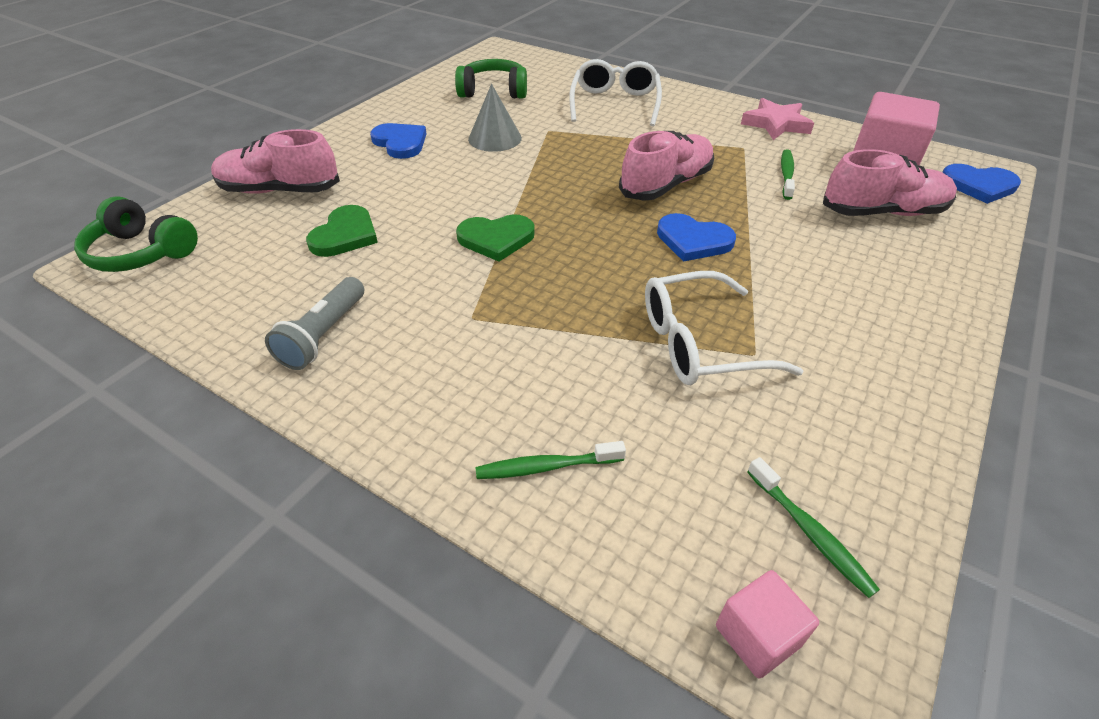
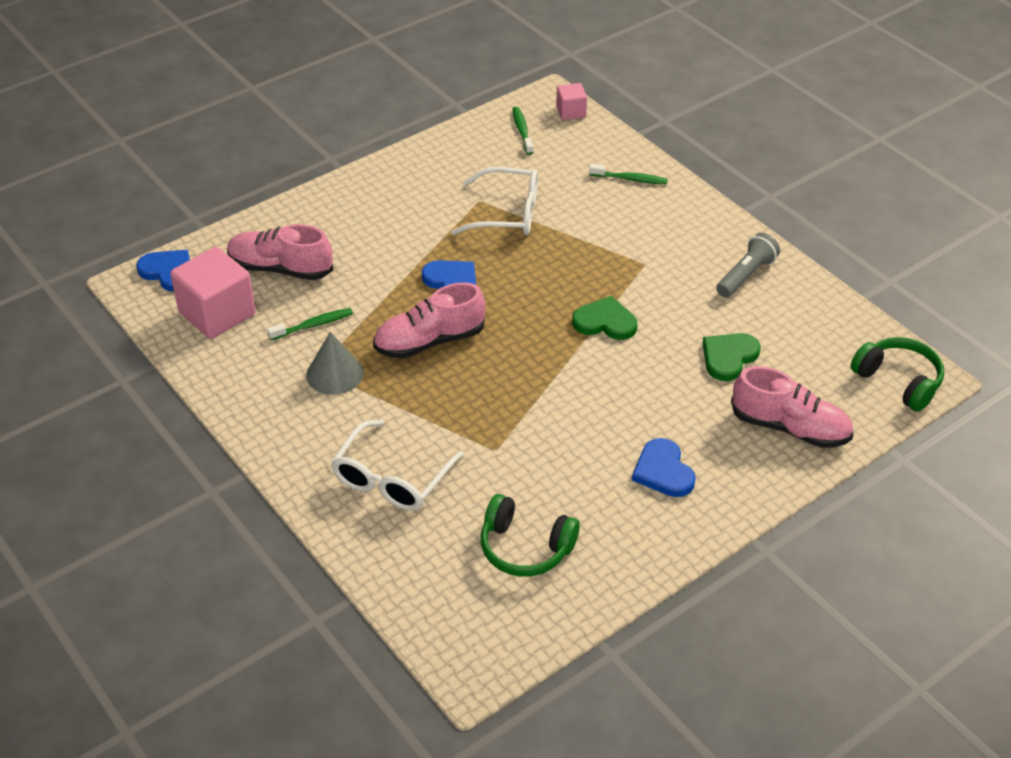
camera: 160 degrees left, 0 degrees up
grey cone [468,84,522,152] -> grey cone moved to [306,332,364,395]
pink star [741,98,814,140] -> none
green toothbrush [781,149,795,200] -> green toothbrush turned 150 degrees counterclockwise [267,308,353,340]

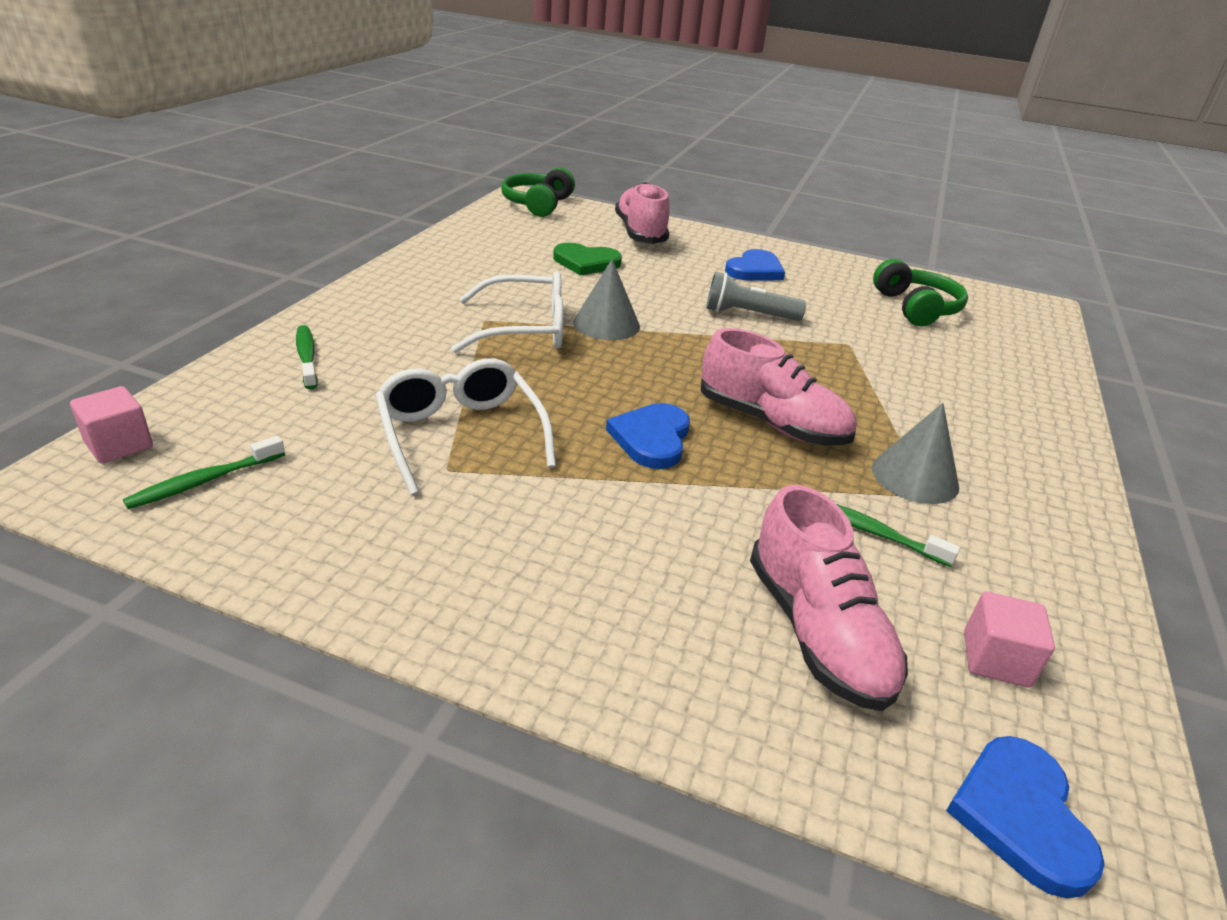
camera: 125 degrees left, 10 degrees down
pink cube [170,247,256,339] -> pink cube [964,592,1055,688], size x0.52
white glasses [331,420,464,511] -> white glasses moved to [451,271,563,353]
green heart [572,296,638,340] -> grey cone [573,259,640,340]
grey flashlight [716,233,780,298] -> grey flashlight moved to [706,272,806,321]

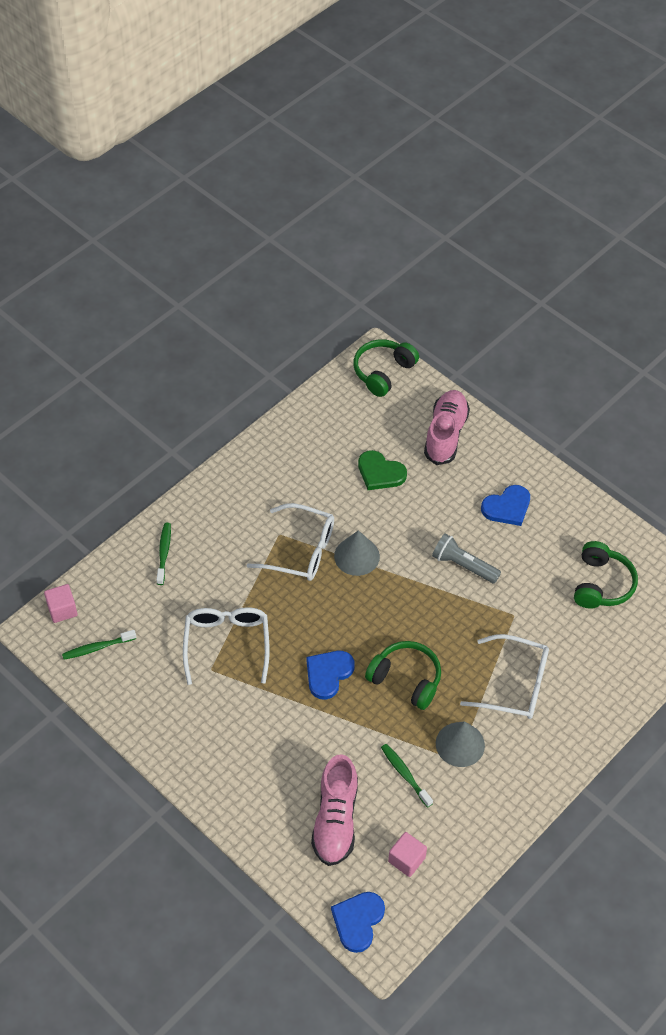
camera: 25 degrees right, 20 degrees up
pink shoe [701,328,856,445] -> green headphones [365,641,441,710]
none -> white glasses [460,634,549,719]

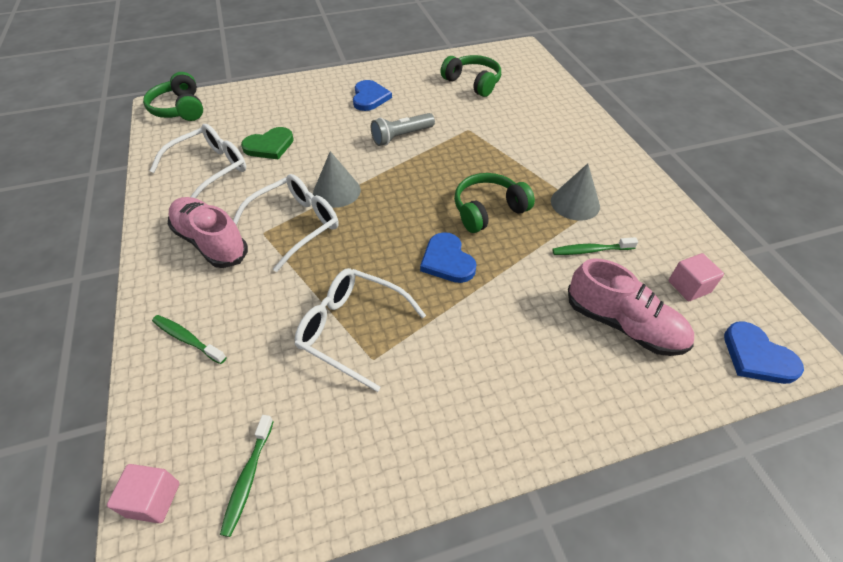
camera: 60 degrees left, 5 degrees down
pink shoe [424,390,470,465] -> pink shoe moved to [168,197,248,268]
white glasses [460,634,549,719] -> white glasses moved to [150,124,246,198]

